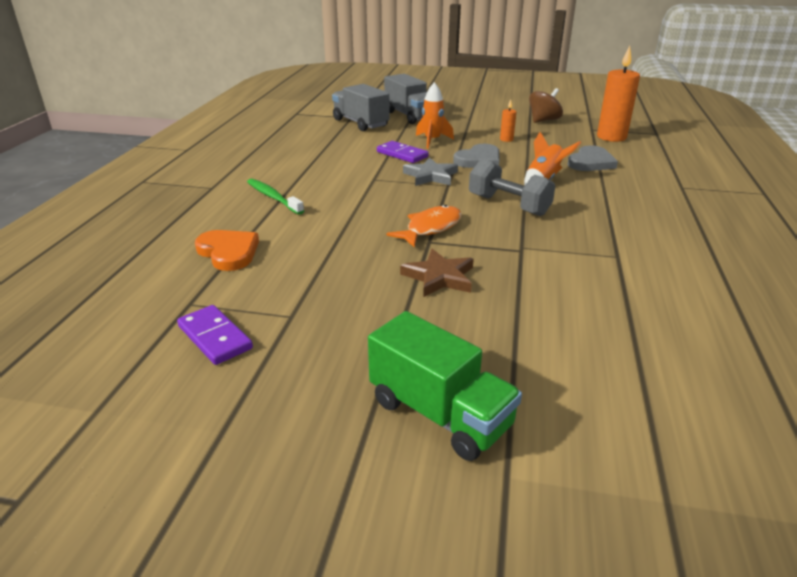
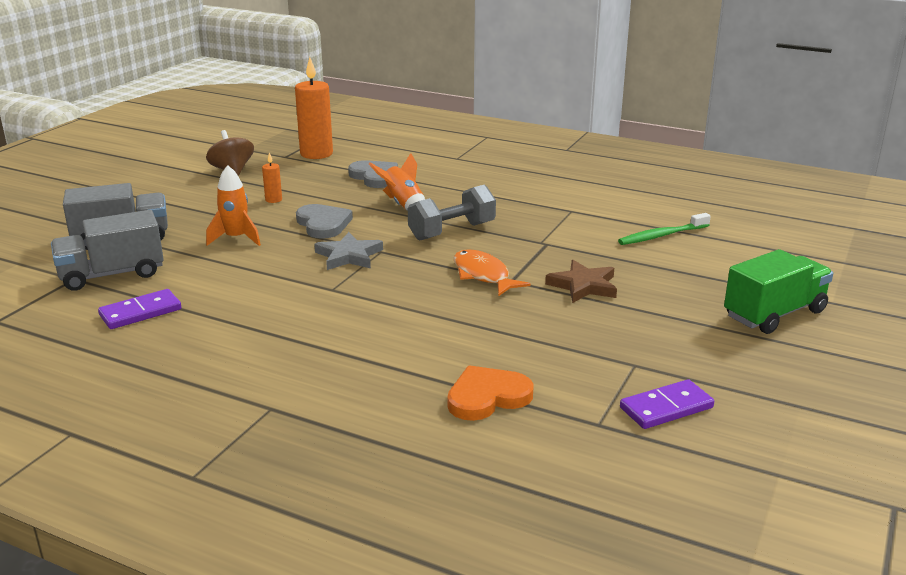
camera: 75 degrees left, 5 degrees down
green toothbrush [247,179,304,215] -> green toothbrush moved to [618,213,711,245]
purple domino [377,141,429,163] -> purple domino moved to [98,289,181,329]

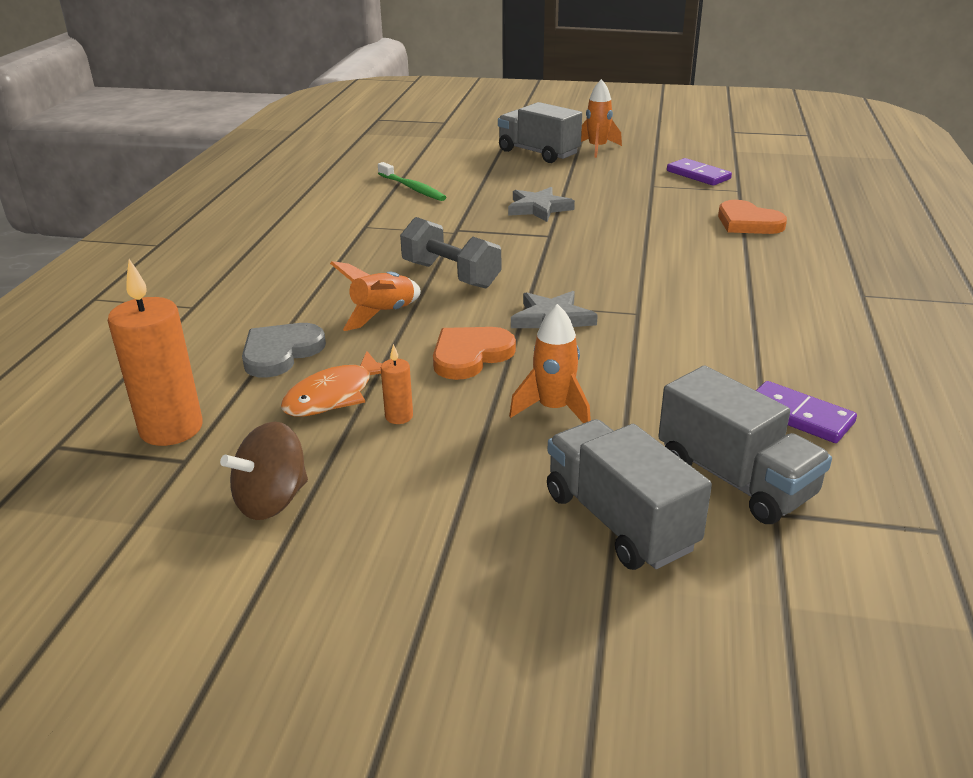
camera: 105 degrees left, 5 degrees up
grey heart [296,204,353,239] -> orange heart [433,327,516,380]
orange fish [453,250,531,296] -> orange fish moved to [281,351,382,417]
brown star [545,260,617,303] -> grey star [508,187,575,222]
green truck [724,249,833,334] -> grey truck [498,102,582,163]
none -> orange rocket [581,79,622,158]

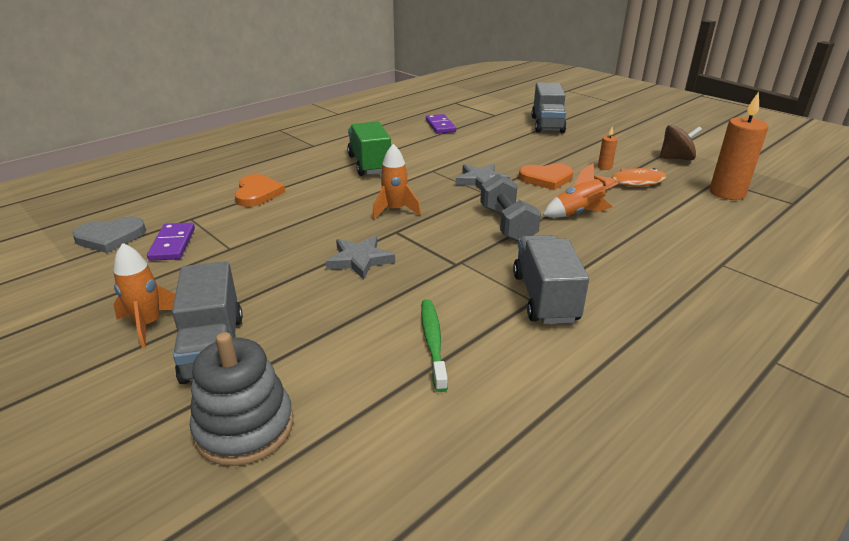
camera: 145 degrees left, 0 degrees up
grey heart [242,323,326,378] -> grey heart moved to [73,217,146,253]
orange rocket [509,304,591,423] -> orange rocket moved to [372,144,421,219]
grey truck [658,365,832,524] -> grey truck moved to [513,235,589,324]
none -> grey stacking toy [190,332,293,466]
none -> green truck [347,122,391,176]

